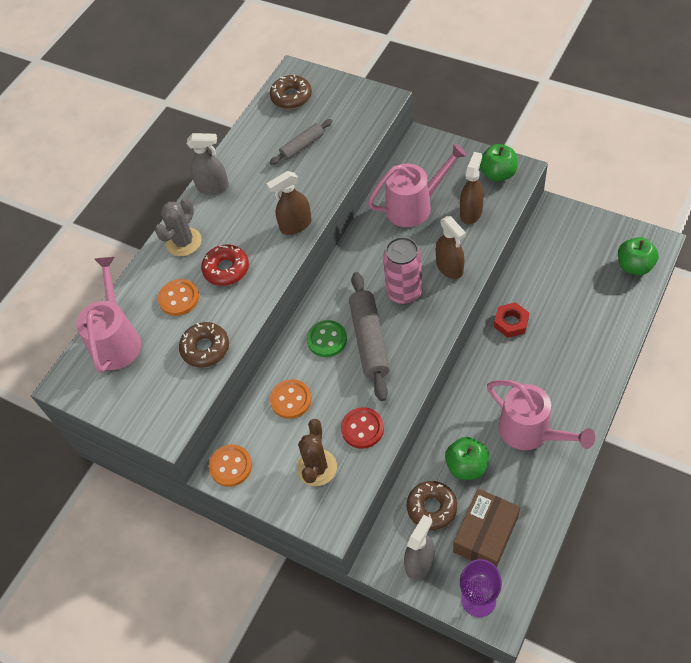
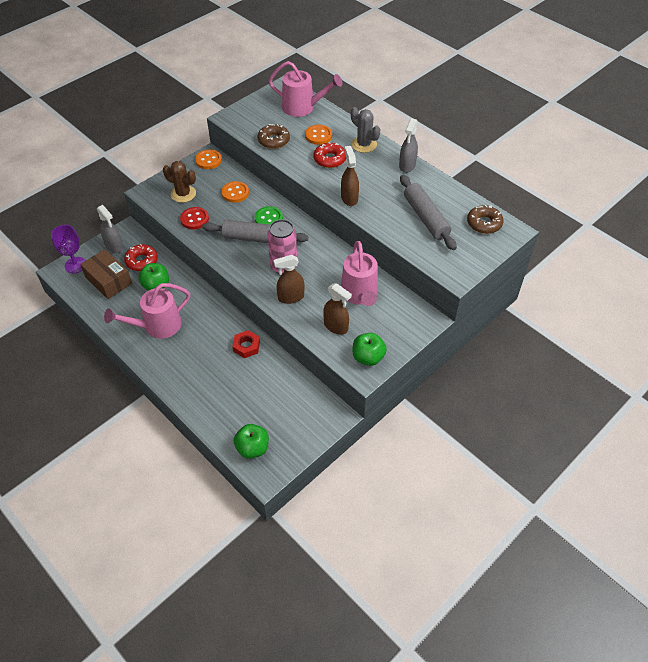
camera: 100 degrees right, 5 degrees down
grey rolling pin [270,119,333,165] -> grey rolling pin [400,175,457,251], size x1.72
brown donut [407,481,457,530] -> red donut [124,244,158,271]

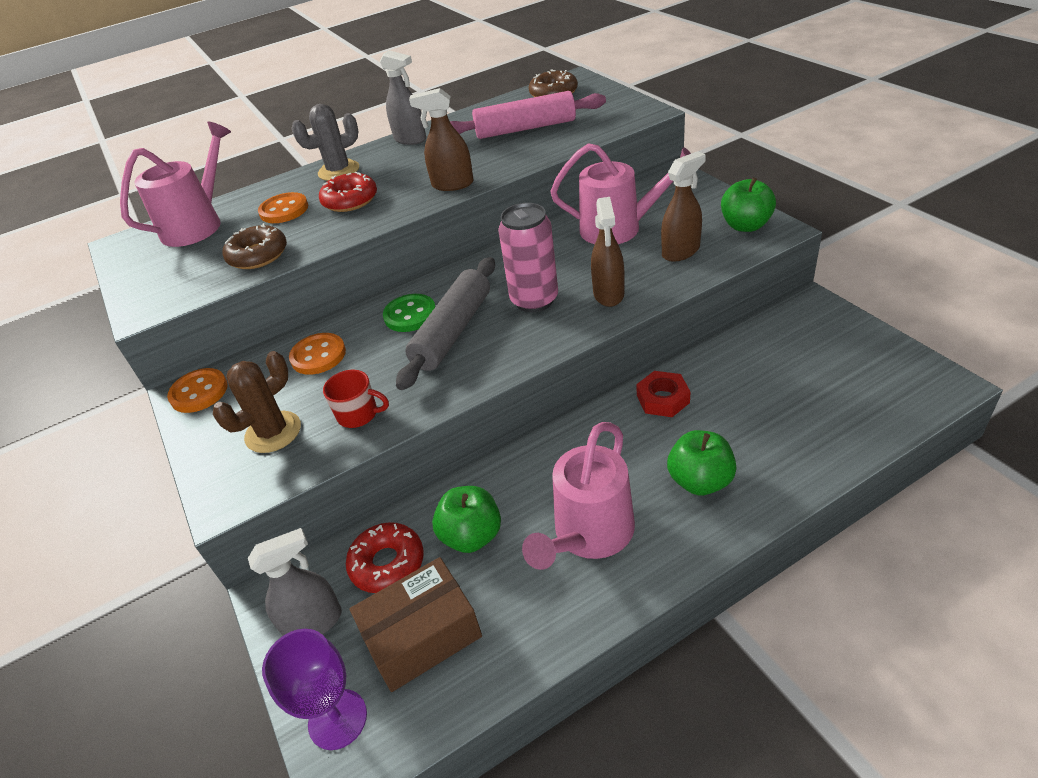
camera: 70 degrees left, 10 degrees down
pink watering can [104,283,190,339] -> pink watering can turned 45 degrees clockwise [522,422,635,570]
red button [180,207,209,229] -> red mug [323,370,389,428]
green apple [234,424,269,459] -> green apple moved to [667,430,737,495]
grey rolling pin [400,175,457,251] -> pink rolling pin [450,91,606,139]

